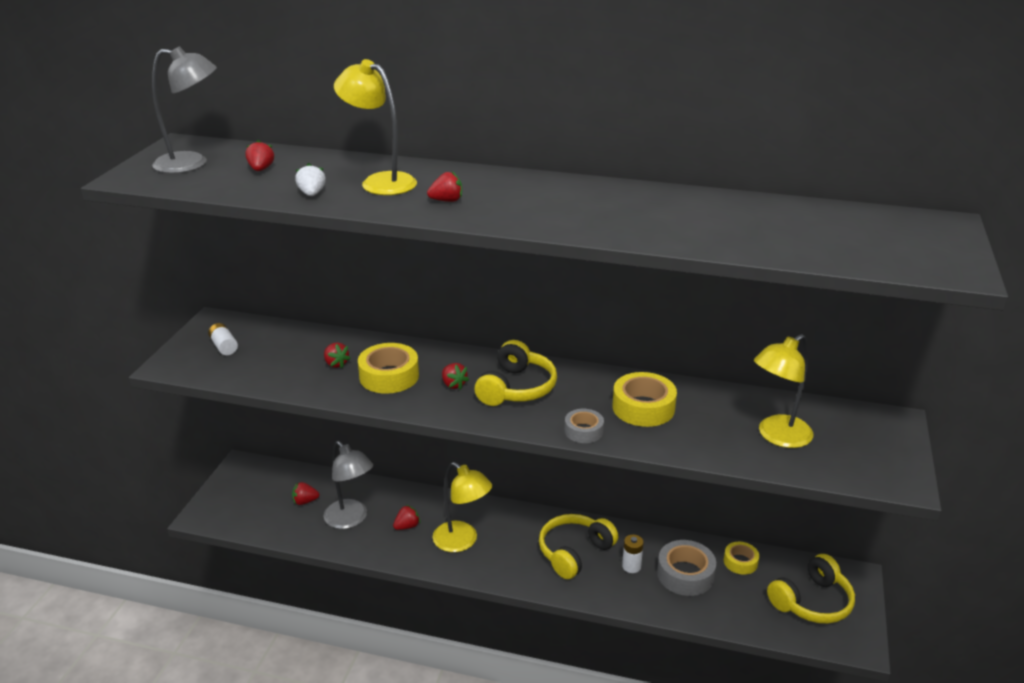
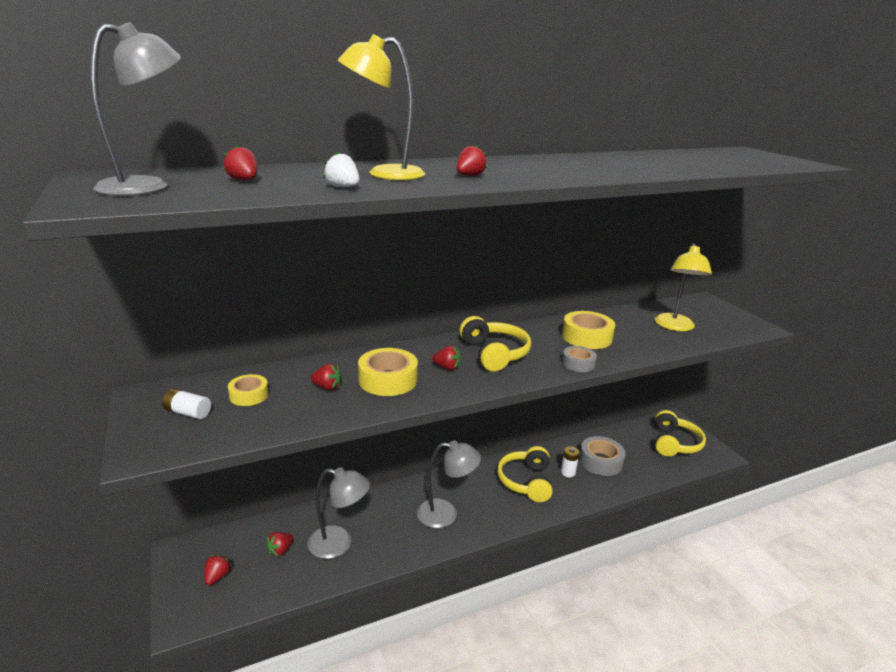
camera: 40 degrees left, 5 degrees down
red strawberry [393,505,420,530] -> red strawberry moved to [204,554,232,585]
yellow lamp [432,462,492,552] -> grey lamp [417,441,481,528]
yellow tape [724,542,759,575] -> yellow tape moved to [228,374,269,406]

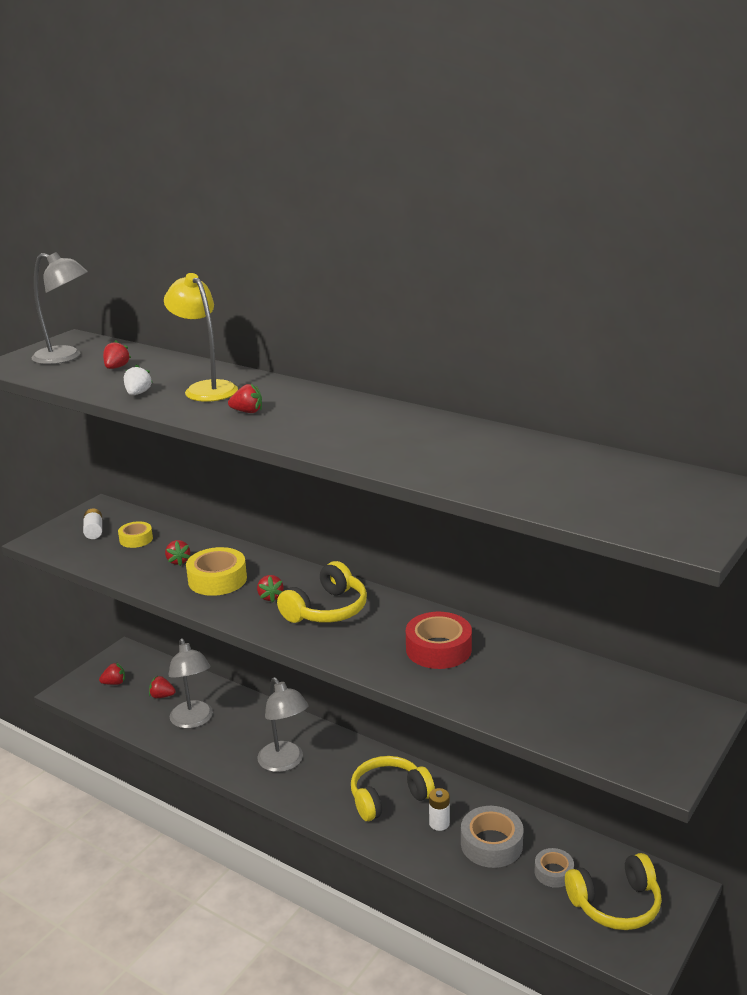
camera: 60 degrees right, 0 degrees up
yellow tape [562,311,615,349] -> red tape [406,612,472,669]
grey tape [562,346,597,372] -> grey tape moved to [535,848,574,888]
yellow lamp [655,243,712,331] -> none

